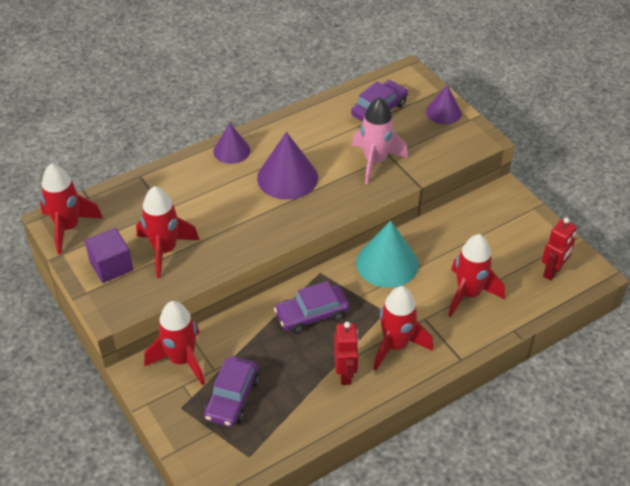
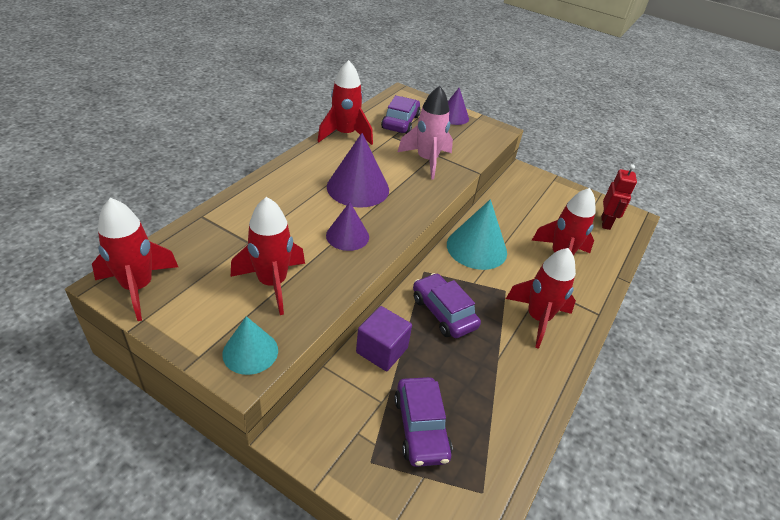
camera: 30 degrees left, 5 degrees down
purple cube [85,228,133,283] -> purple cube moved to [356,306,412,371]
red rocket [144,301,205,385] -> red rocket moved to [317,60,373,145]
purple cone [213,123,250,164] -> purple cone moved to [326,202,369,251]
purple car [274,281,350,334] -> purple car turned 105 degrees clockwise [413,273,481,338]
red robot [334,322,359,385] -> none
none -> turquoise cone [222,316,278,375]

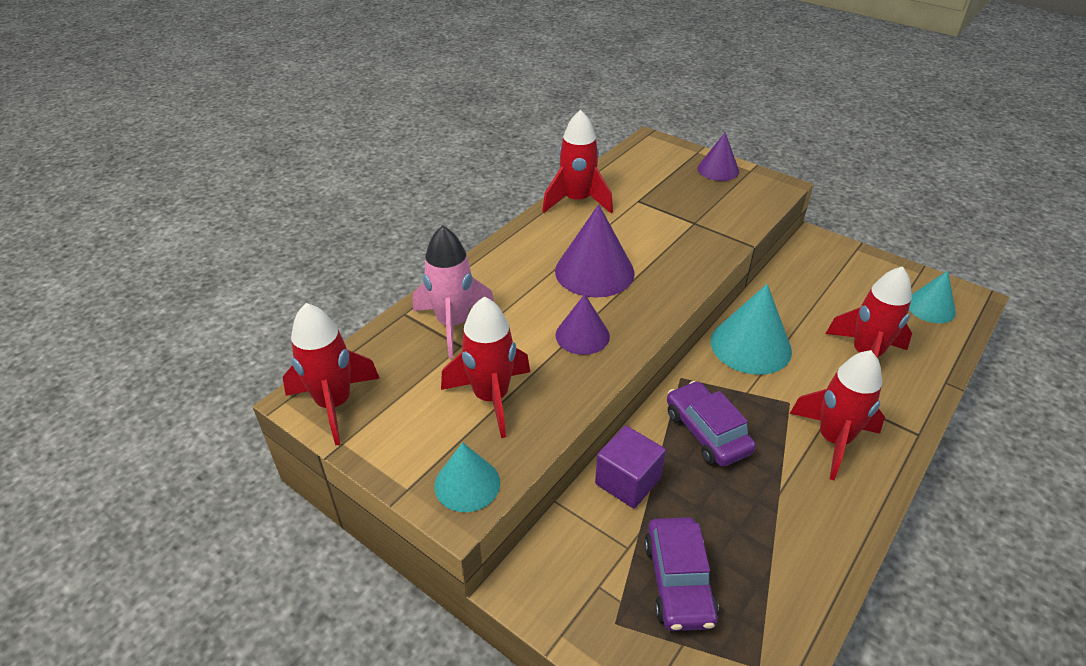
camera: 10 degrees right, 0 degrees up
purple car [381,95,421,134] -> none
pink rocket [398,86,453,180] -> pink rocket moved to [413,225,494,358]
red robot [601,164,637,230] -> turquoise cone [909,271,956,323]

